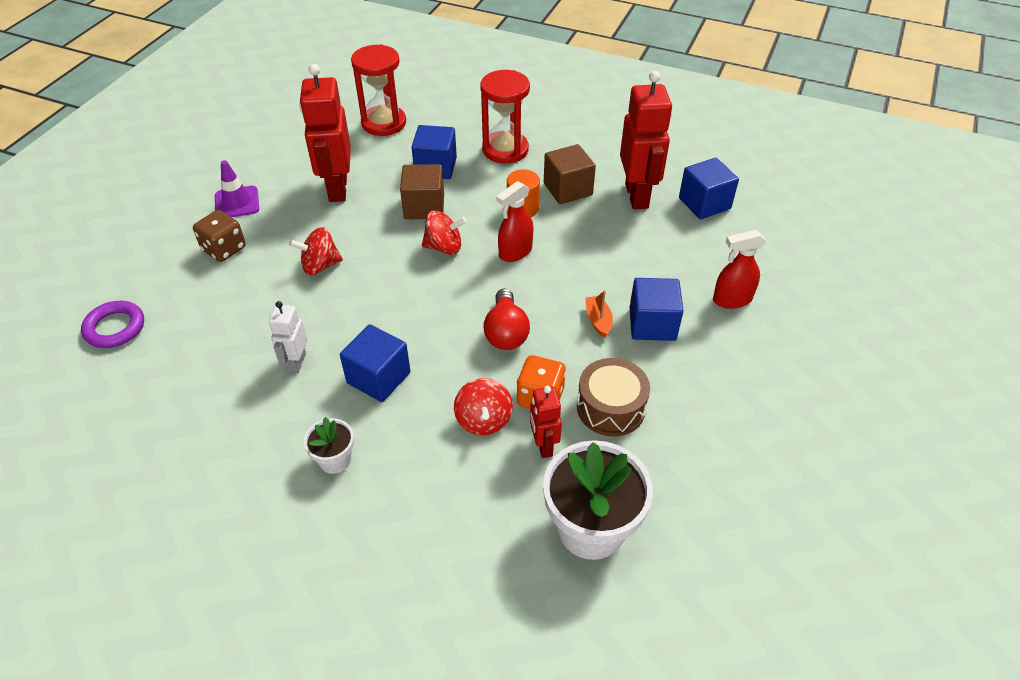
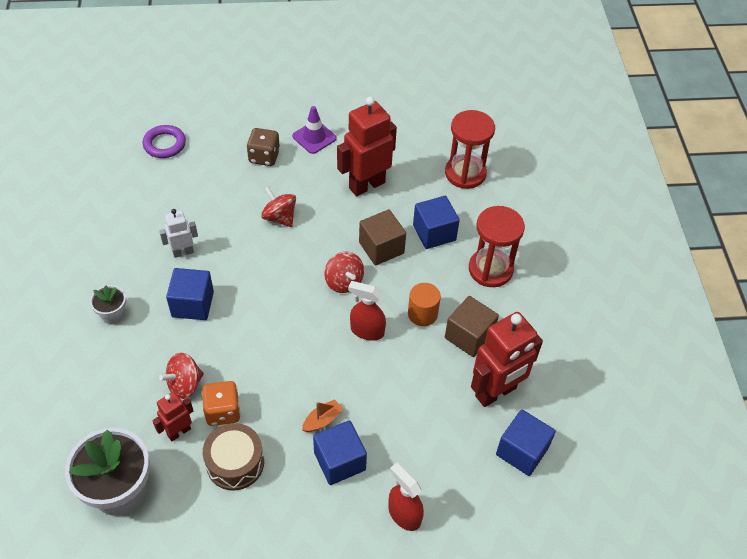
camera: 60 degrees right, 5 degrees up
red light bulb [483,288,530,350] -> none

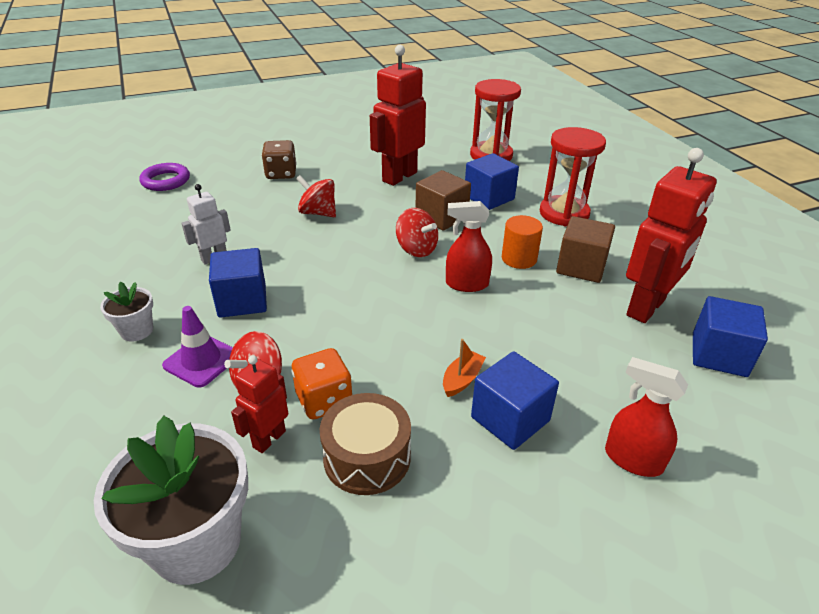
camera: 15 degrees left, 15 degrees down
purple traffic cone [292,106,337,154] -> purple traffic cone moved to [162,306,233,388]

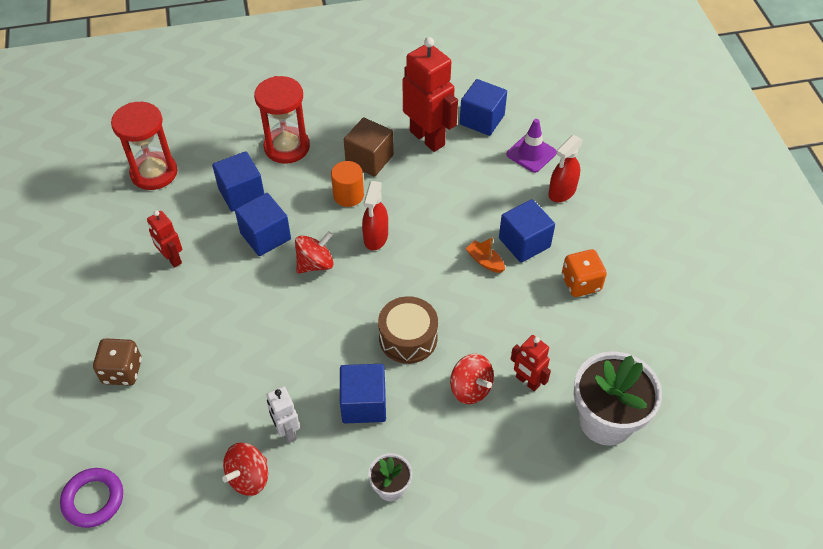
camera: 80 degrees left, 15 degrees up
purple traffic cone [162,306,233,388] -> purple traffic cone moved to [507,119,557,173]
orange dice [292,348,353,419] -> orange dice moved to [562,249,607,297]
red spinning top [296,175,336,217] -> red spinning top moved to [222,443,268,496]
brown drum [320,393,411,495] -> brown drum moved to [378,296,438,364]
red robot [370,45,426,186] -> red robot [147,210,182,268], size x0.53
brown cube [416,170,471,231] -> blue cube [235,193,291,256]

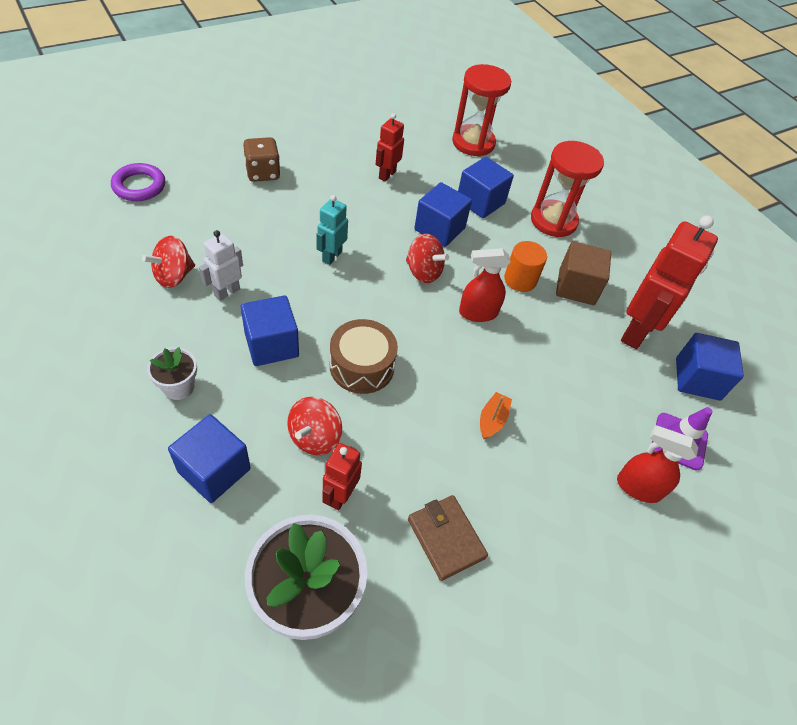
camera: 65 degrees right, 0 degrees up
red spinning top [222,443,268,496] -> red spinning top turned 60 degrees counterclockwise [142,236,195,288]
blue cube [499,199,555,263] -> blue cube moved to [168,414,251,503]
orange dice [562,249,607,297] -> none
none -> turquoise robot [316,195,348,265]
none -> brown wallet [408,495,488,581]

